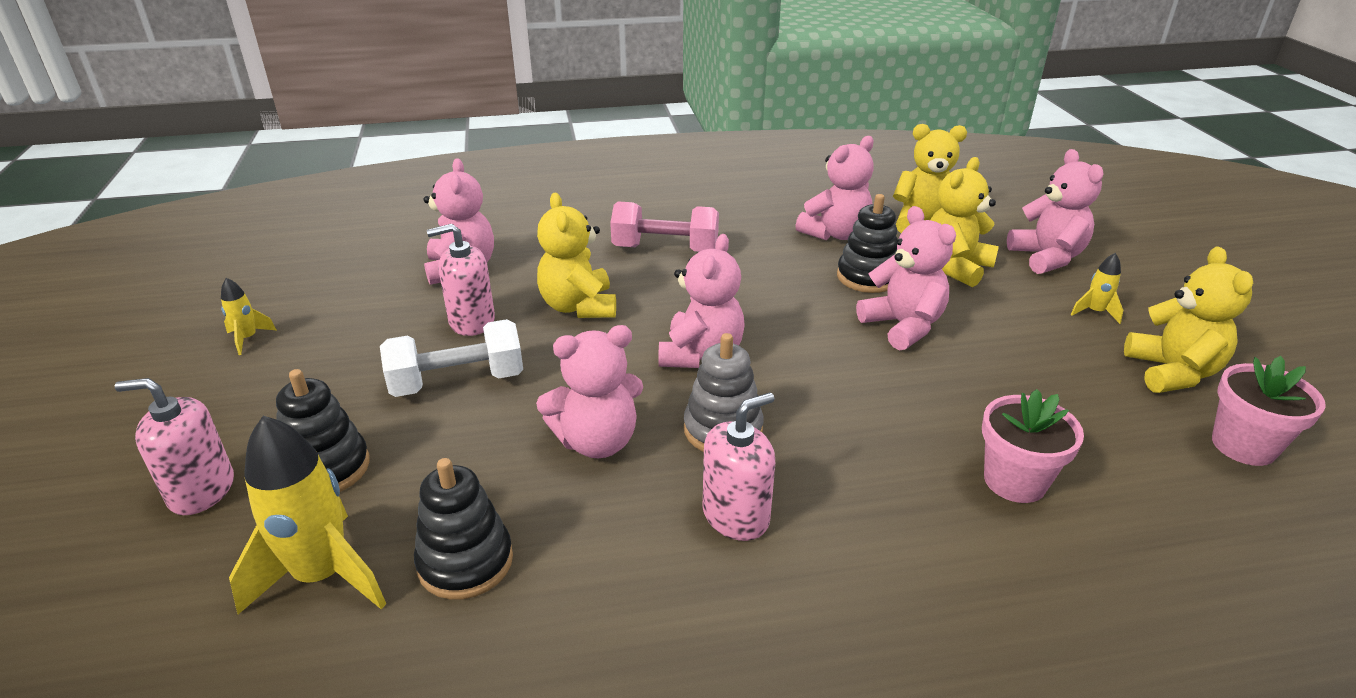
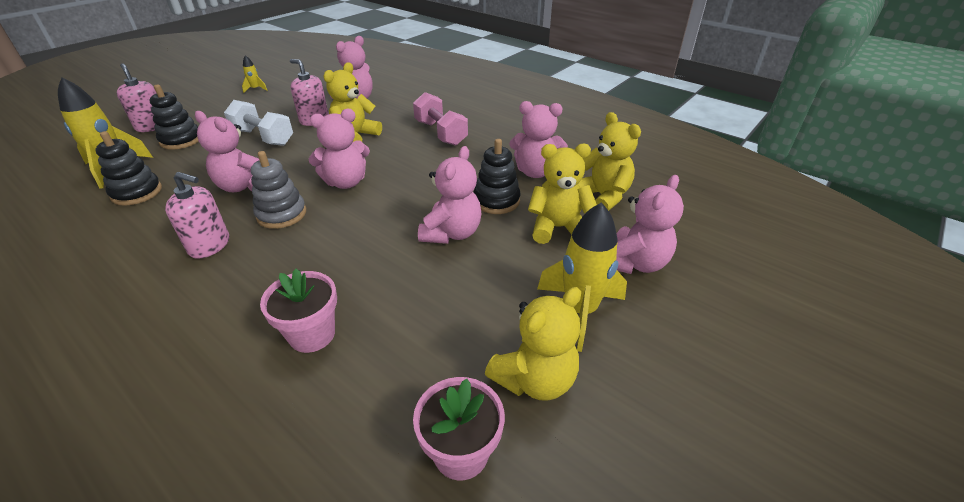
camera: 50 degrees right, 5 degrees up
yellow rocket [1070,253,1123,324] -> yellow rocket [537,202,627,352], size x2.11

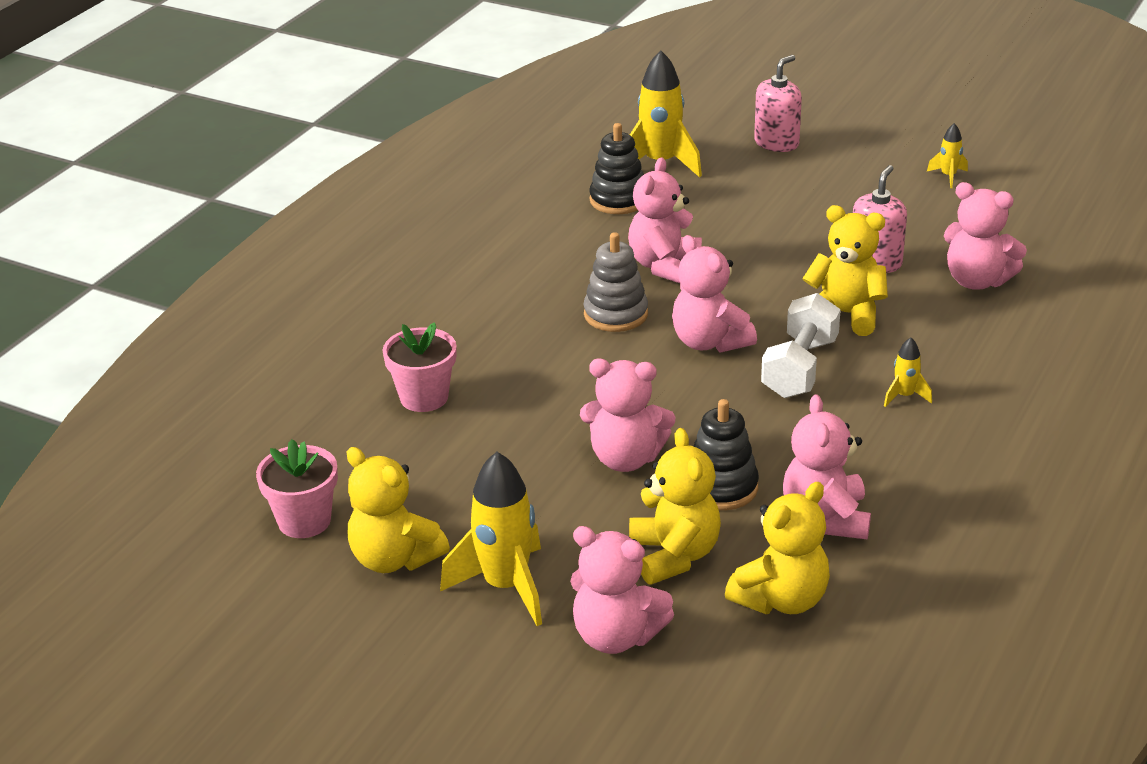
camera: 80 degrees right, 5 degrees down
black stacking toy [150,85,199,150] -> none
pink soap dispenser [165,172,229,259] -> none
white dumbbell [224,100,293,146] -> white dumbbell moved to [761,293,841,398]
pink dumbbell [413,92,468,146] -> yellow rocket [884,337,932,407]

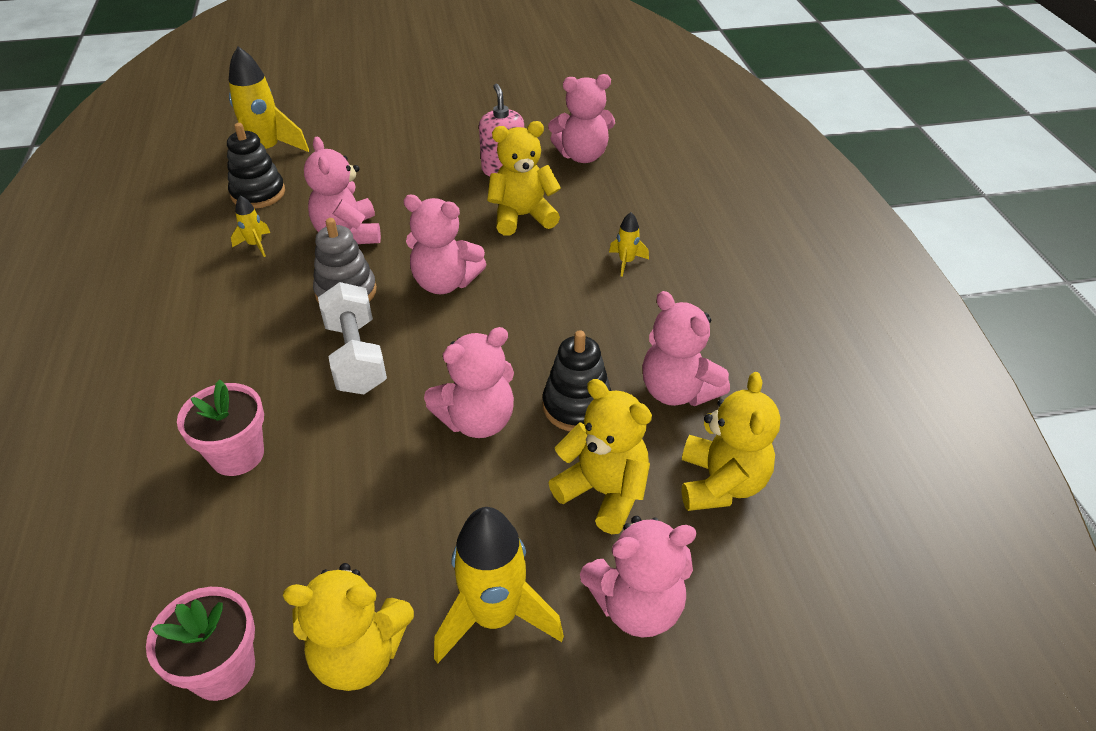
camera: 40 degrees left, 10 degrees up
pink soap dispenser [754,55,802,152] -> none
white dumbbell [761,293,841,398] -> white dumbbell moved to [318,282,387,394]
yellow rocket [927,123,968,188] -> yellow rocket moved to [231,195,270,257]

